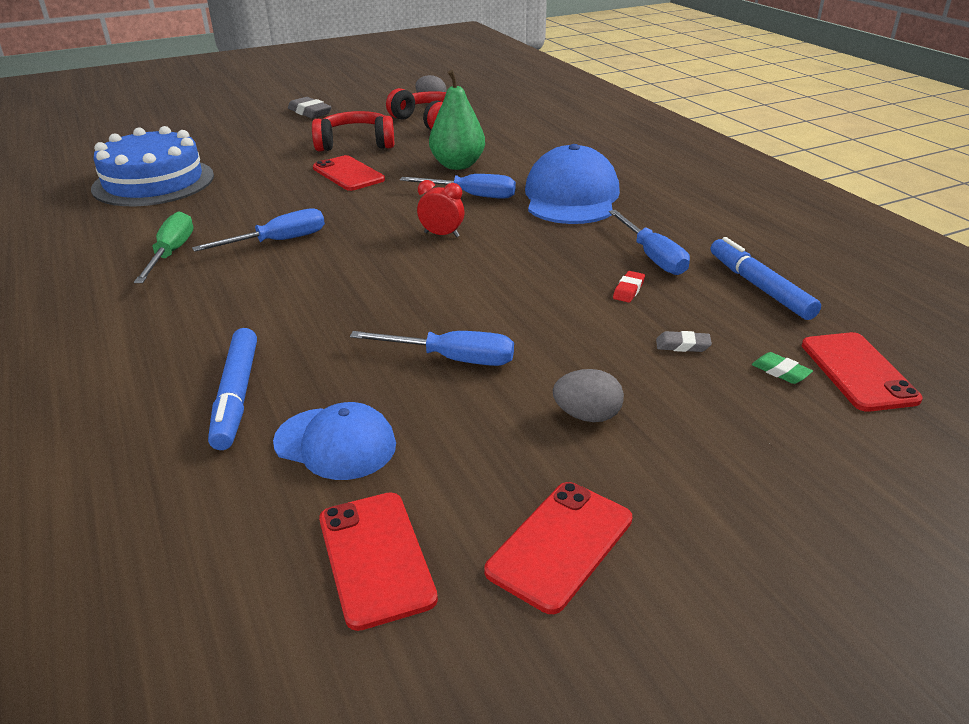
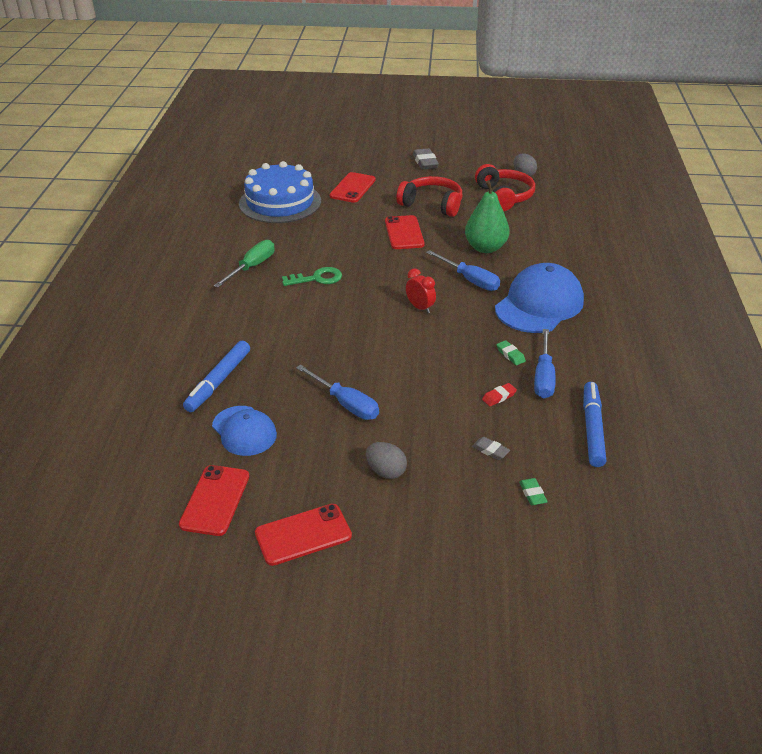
camera: 30 degrees right, 5 degrees up
blue screwdriver [192,208,325,252] -> green key [282,267,342,286]
red phone [802,332,923,412] -> red phone moved to [330,172,375,203]
none -> green eraser [497,340,526,365]

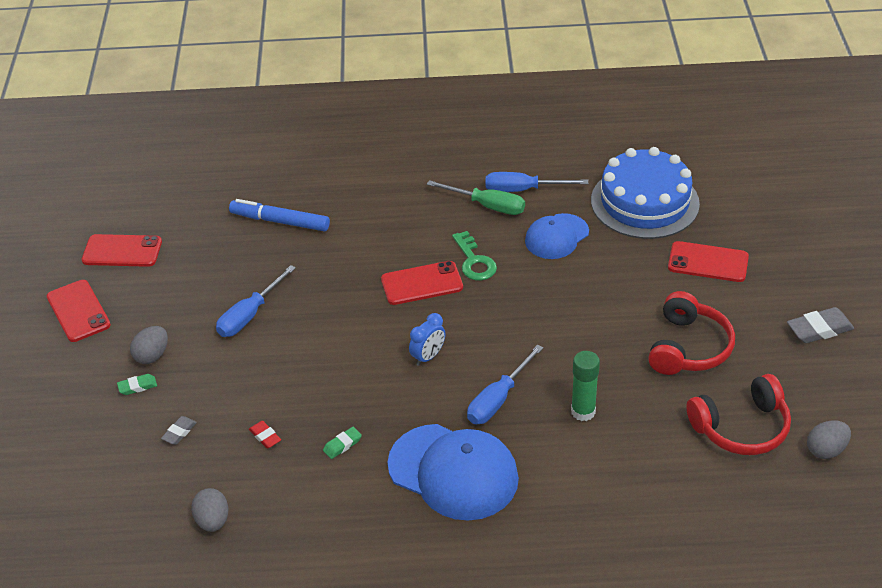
camera: 85 degrees right, 5 degrees up
blue cap [212,406,277,456] -> blue cap moved to [525,213,589,259]
red phone [385,215,425,249] -> red phone moved to [381,261,463,305]
red clock [406,268,436,313] -> blue clock [409,313,446,366]
green pear [465,180,509,253] -> green glue stick [571,351,600,421]
green eraser [519,478,548,505] -> green eraser moved to [117,374,157,395]
blue screwdriver [534,329,555,398] -> blue screwdriver moved to [486,172,588,192]
blue marker [583,382,606,467] -> grey egg [191,488,228,532]

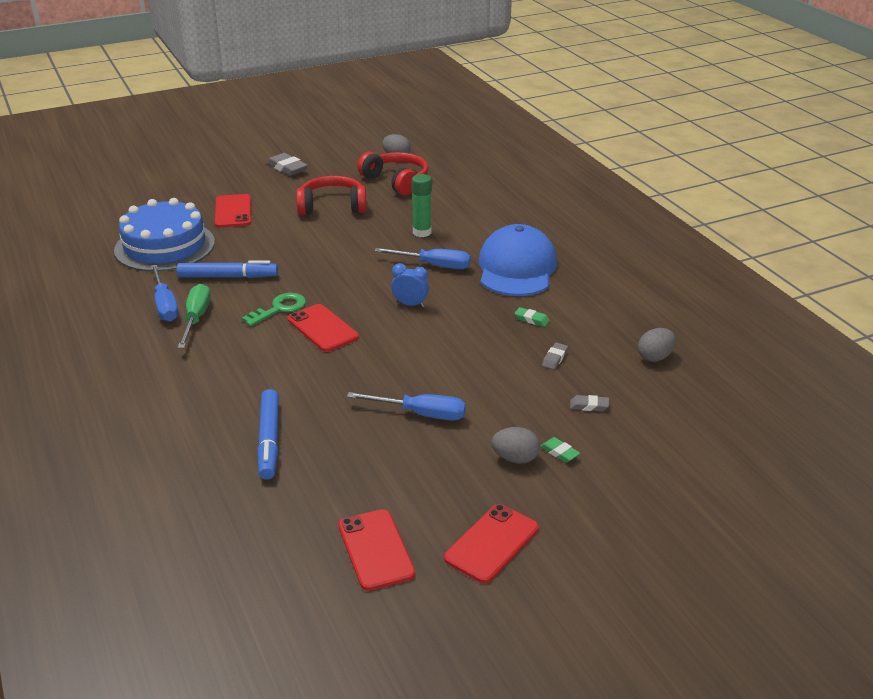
camera: 115 degrees left, 10 degrees down
red eraser [249,421,281,448] -> grey eraser [542,343,568,369]
blue cap [525,213,589,259] -> blue marker [176,260,278,278]

